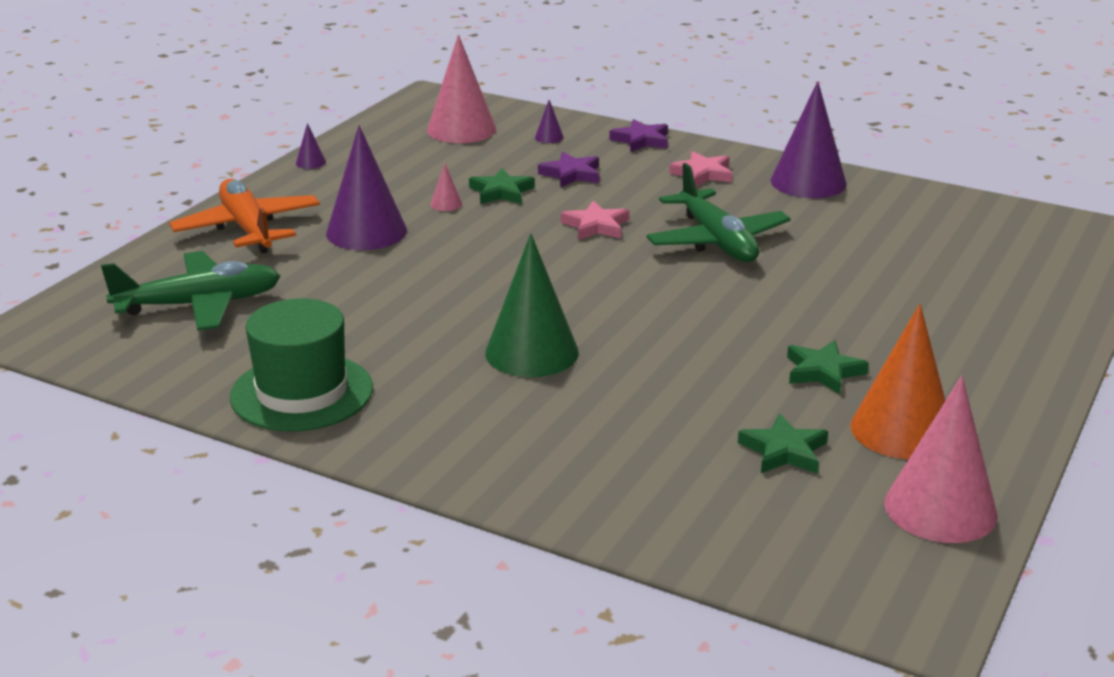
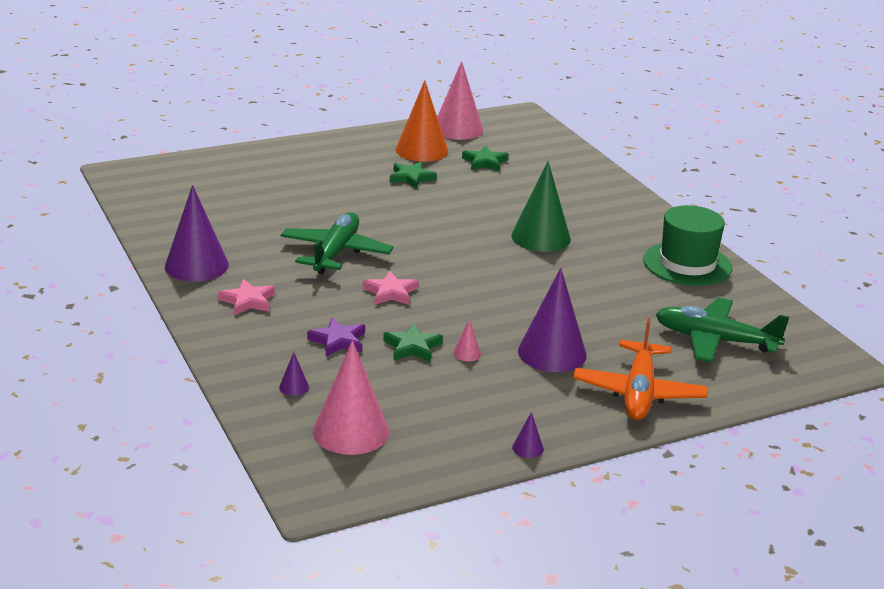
camera: 145 degrees left, 0 degrees up
purple star [609,119,668,152] -> none

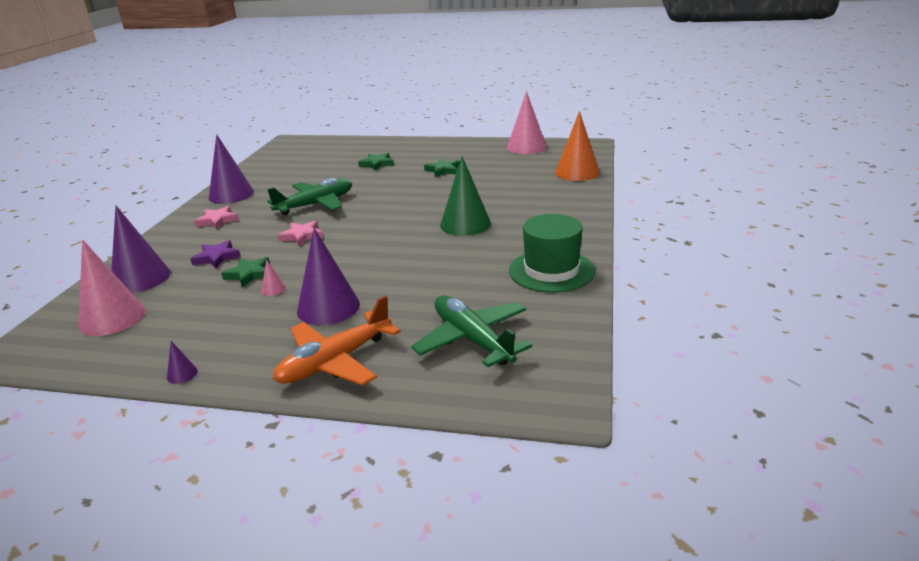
camera: 40 degrees right, 0 degrees up
purple cone [279,352,309,396] -> purple cone [111,206,170,293], size x2.44
orange cone [396,80,448,162] -> orange cone moved to [555,111,600,181]
green star [462,146,508,171] -> green star moved to [358,153,394,171]

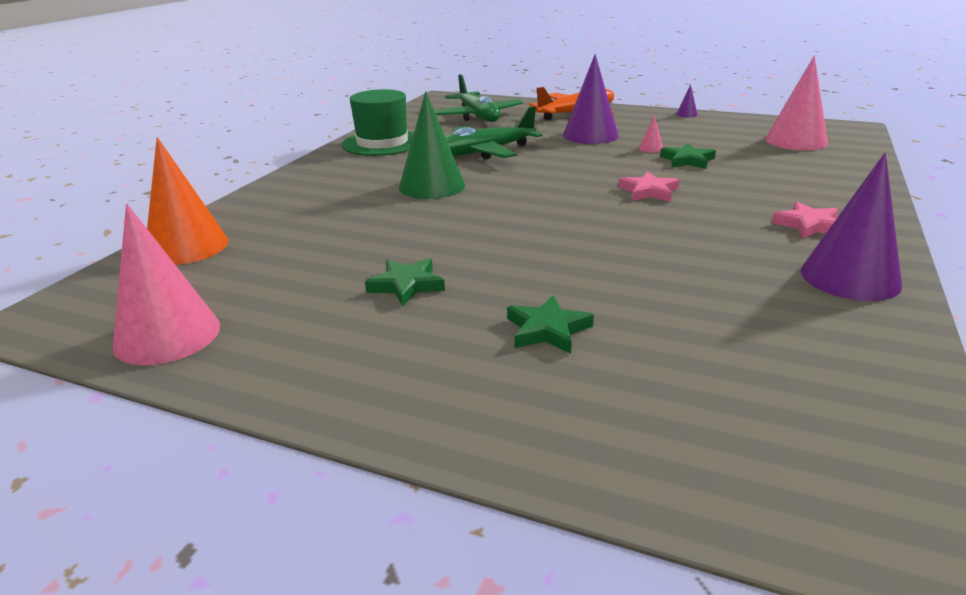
camera: 170 degrees left, 0 degrees up
purple cone [111,206,170,293] -> none
purple star [190,240,241,268] -> none
green plane [267,178,352,215] -> green plane moved to [445,106,543,159]

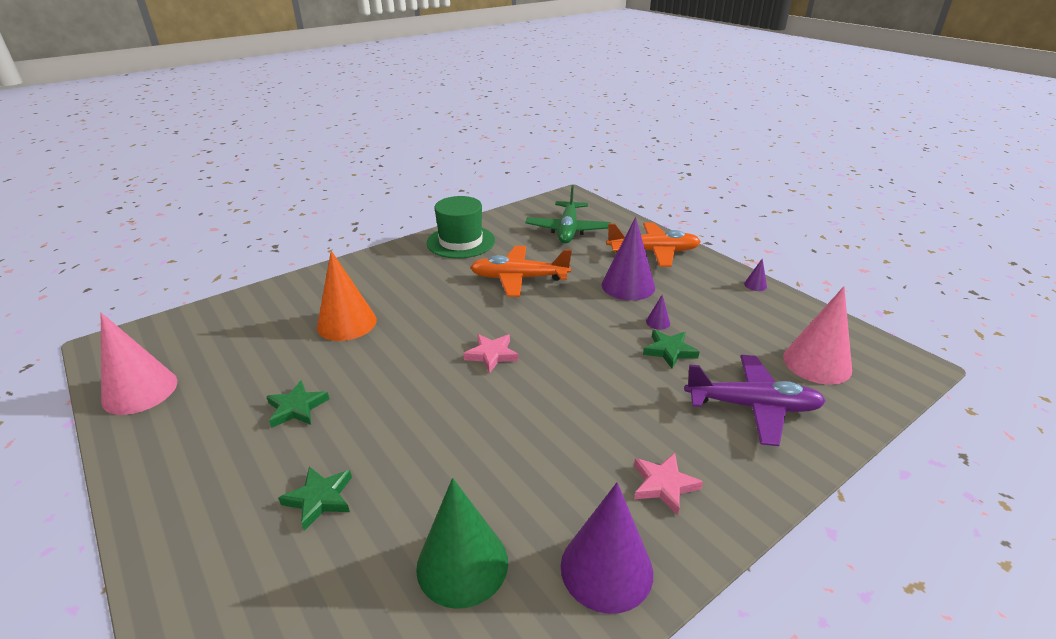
camera: 30 degrees right, 5 degrees up
orange cone [147,137,228,265] -> orange cone moved to [317,251,377,341]
green cone [399,91,465,199] -> green cone moved to [416,478,508,609]
green plane [445,106,543,159] -> orange plane [470,246,572,297]
pink star [618,172,680,202] -> pink star moved to [463,334,519,373]
pink cone [639,115,663,153] -> purple cone [646,295,670,330]
none -> purple plane [684,355,826,446]

